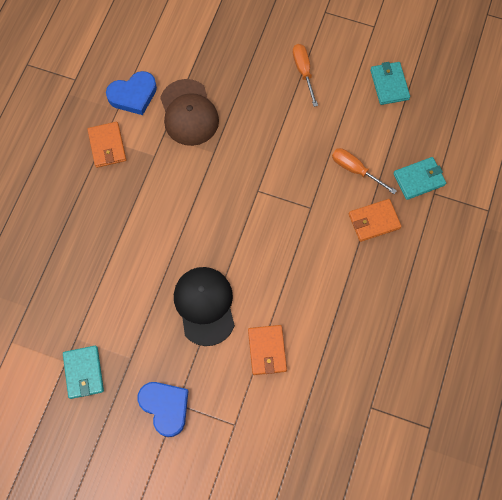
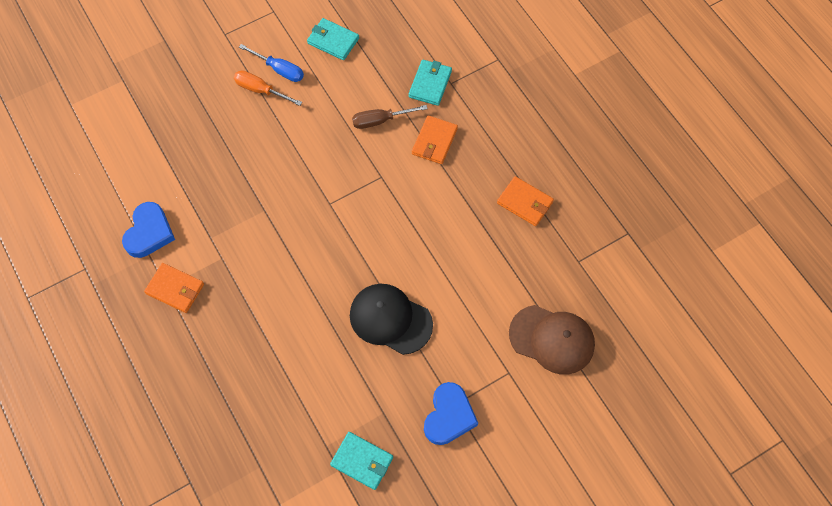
camera: 50 degrees left, 5 degrees down
blue heart [138,382,188,437] -> blue heart turned 105 degrees clockwise [424,382,478,445]
brown cap [160,79,219,146] -> brown cap moved to [509,305,595,374]
orange wallet [248,325,287,375] -> orange wallet moved to [497,176,554,226]
orange screwdriver [332,148,397,194] -> brown screwdriver [352,105,428,129]
none -> blue screwdriver [239,44,304,82]

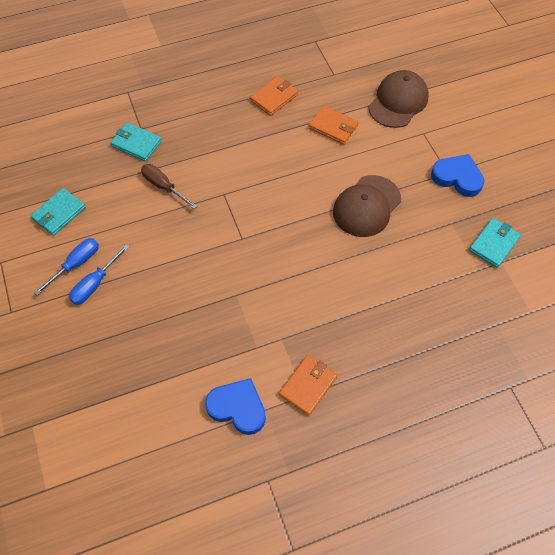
camera: 80 degrees left, 5 degrees down
orange screwdriver [234,70,302,106] -> blue screwdriver [69,244,129,305]
black cap [350,284,433,355] -> brown cap [333,175,401,237]
brown screwdriver [352,105,428,129] -> brown screwdriver turned 135 degrees clockwise [141,164,197,209]
orange wallet [412,115,458,164] -> orange wallet moved to [309,106,359,145]

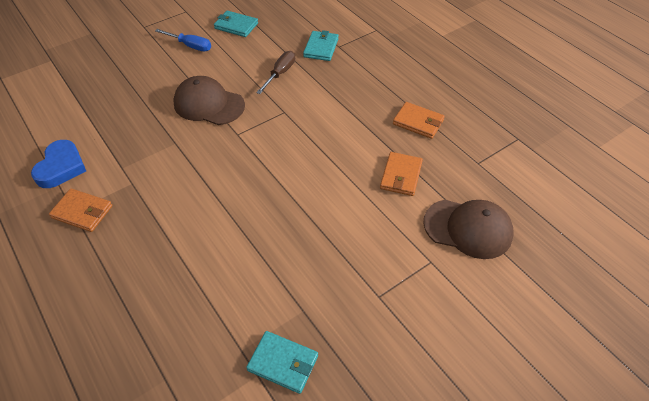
camera: 75 degrees right, 10 degrees down
blue screwdriver [69,244,129,305] -> none
brown cap [333,175,401,237] -> brown cap moved to [173,76,245,125]
blue heart [431,154,485,197] -> none

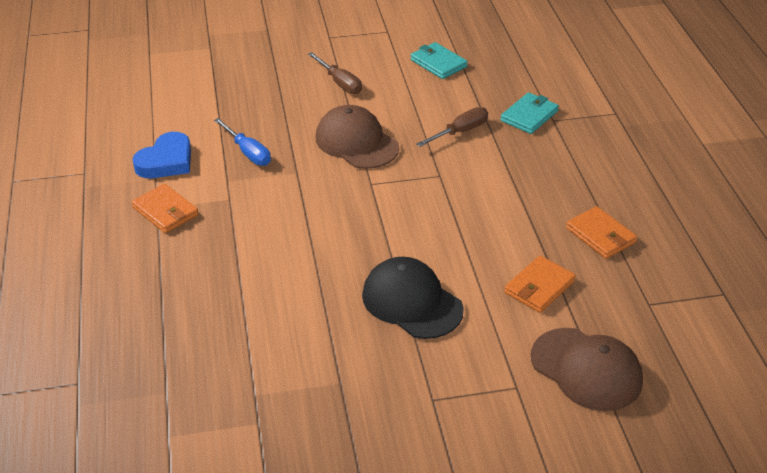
camera: 25 degrees right, 10 degrees down
blue screwdriver [155,29,211,51] -> blue screwdriver moved to [214,118,271,166]
turquoise wallet [246,331,318,394] -> none
none -> brown screwdriver [308,52,362,94]
none -> black cap [362,257,464,339]

